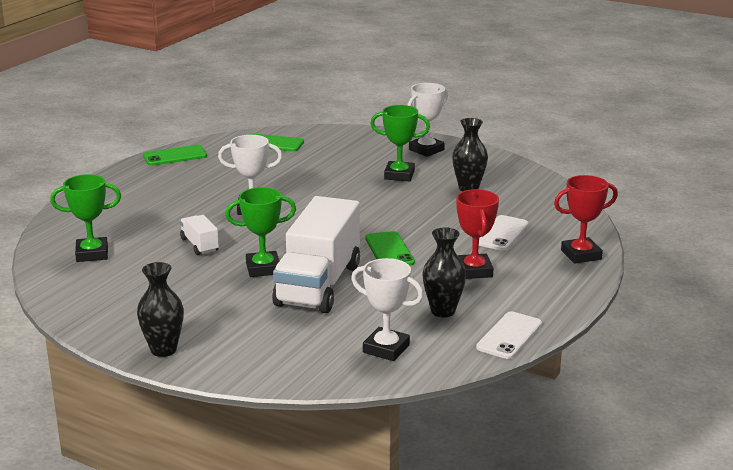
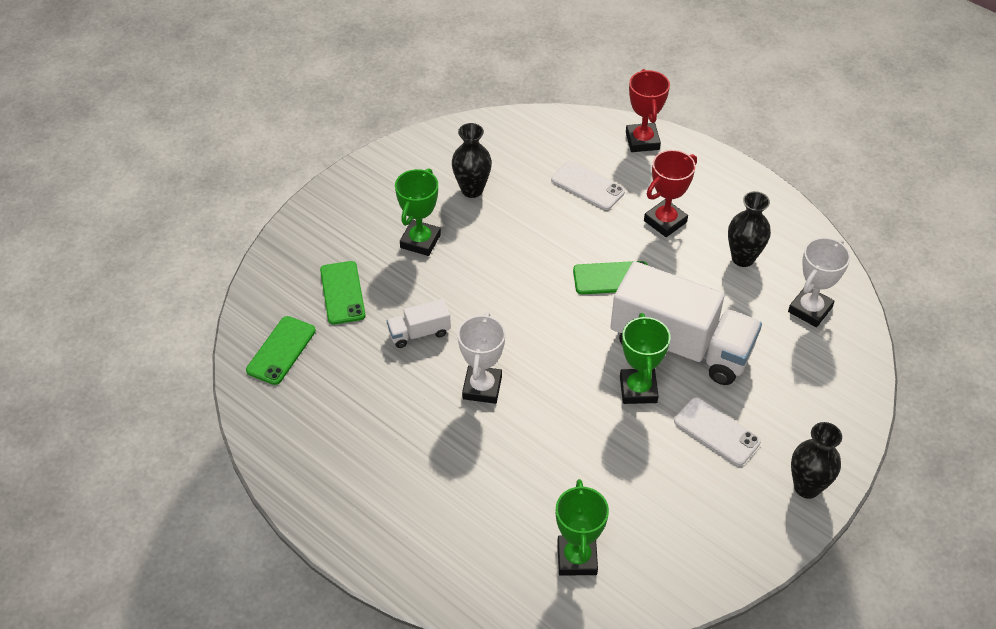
camera: 80 degrees left, 25 degrees up
green phone [143,145,207,166] -> green phone moved to [320,261,366,324]
white truck [180,215,219,255] -> white truck moved to [387,299,451,348]
white trophy [407,83,448,157] -> none
red trophy [456,189,499,279] -> red trophy turned 45 degrees counterclockwise [644,150,697,237]
white phone [476,311,542,359] -> white phone moved to [674,397,761,466]

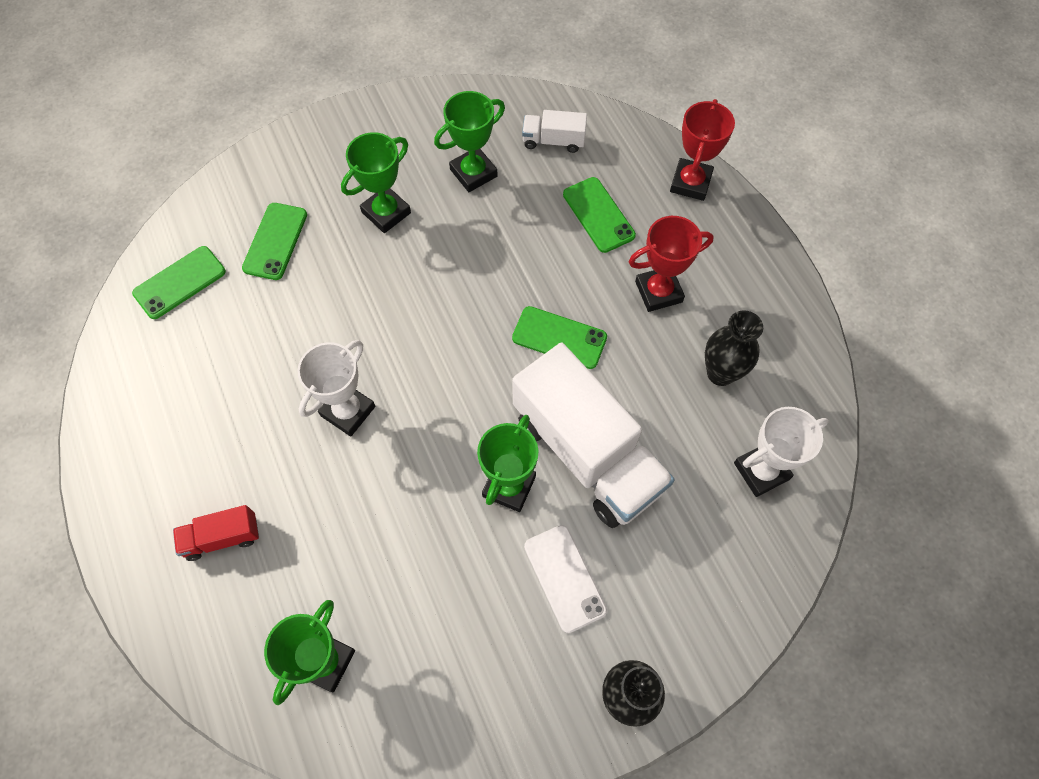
camera: 25 degrees right, 15 degrees up
white truck [387,299,451,348] -> white truck moved to [522,110,587,153]
black vase [452,123,492,198] -> green trophy [434,91,505,192]
white phone [551,161,625,210] -> green phone [563,177,636,253]
none -> red truck [173,505,259,561]

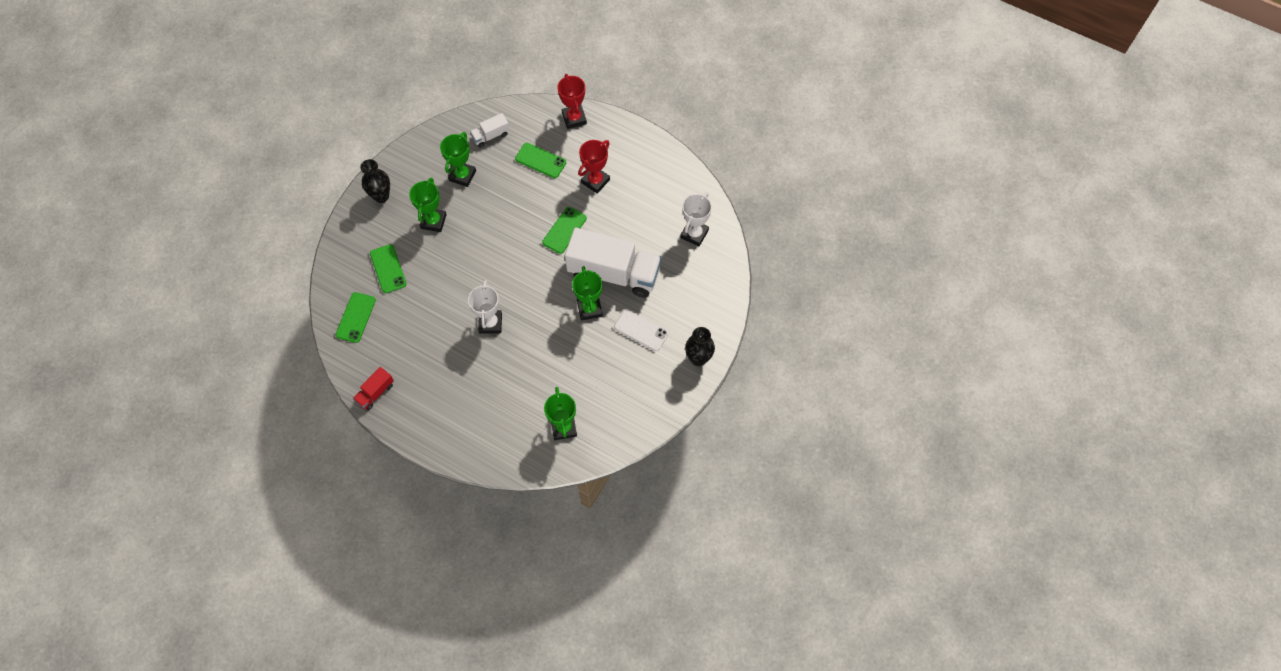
camera: 35 degrees left, 0 degrees up
red truck [173,505,259,561] -> red truck moved to [353,367,394,410]
green phone [512,306,607,369] -> green phone turned 45 degrees counterclockwise [542,207,587,254]
black vase [705,311,763,386] -> black vase moved to [360,159,390,203]

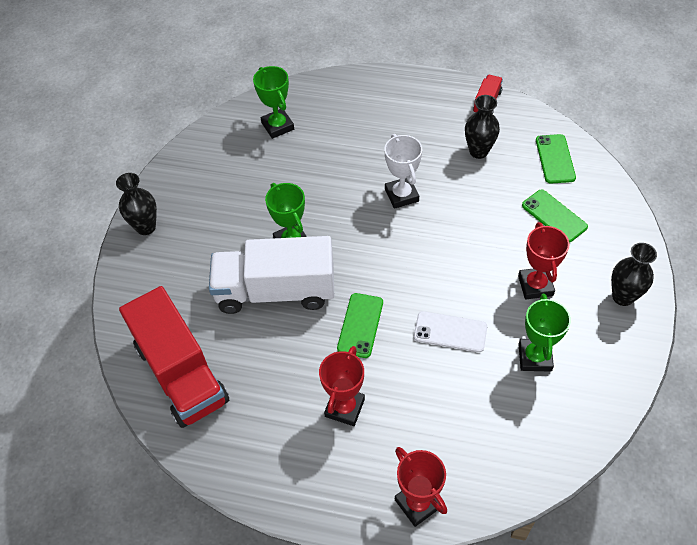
camera: 165 degrees right, 10 degrees down
green trophy [409,177,447,232] -> red trophy [518,222,569,299]
white truck [470,113,510,147] -> none
green phone [515,143,566,178] -> none
white phone [614,309,669,351] -> white phone moved to [414,311,487,352]
white trophy [680,192,712,246] -> red truck [119,286,229,428]
none -> black vase [465,95,500,159]

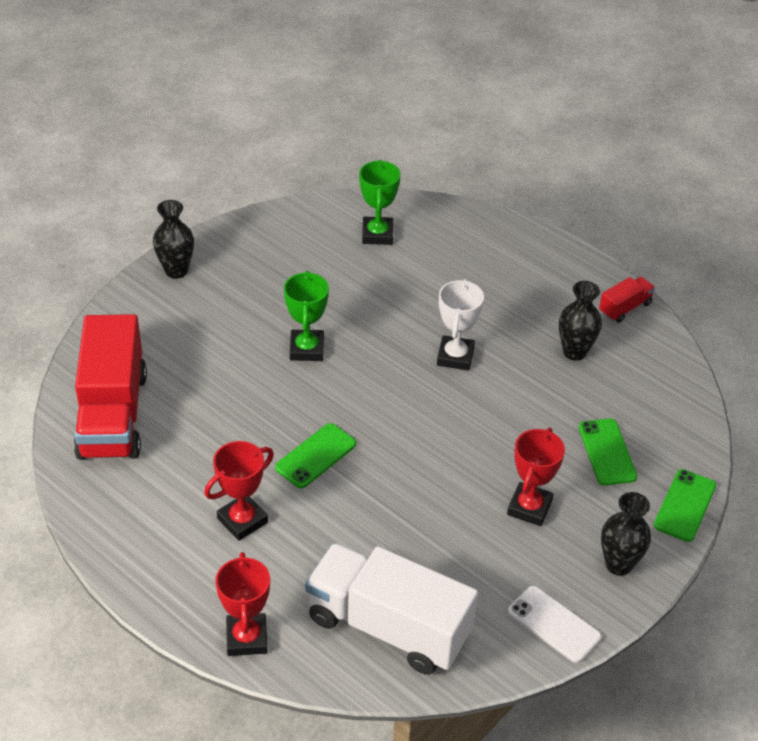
camera: 25 degrees right, 10 degrees down
white truck [209,236,334,314] -> white truck moved to [305,543,478,675]
white phone [414,311,487,352] -> white phone moved to [508,586,602,663]
green trophy [519,293,571,372] -> none
green phone [536,134,576,184] -> green phone moved to [654,469,716,542]

